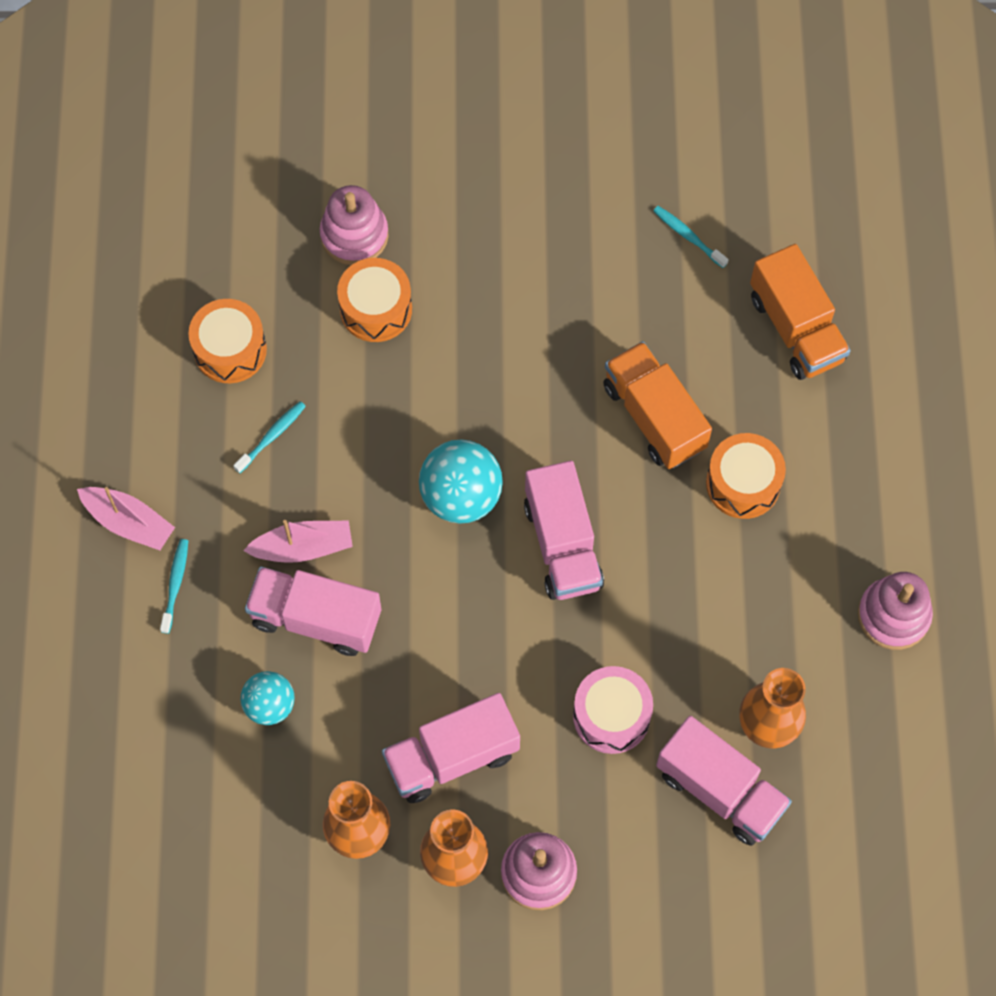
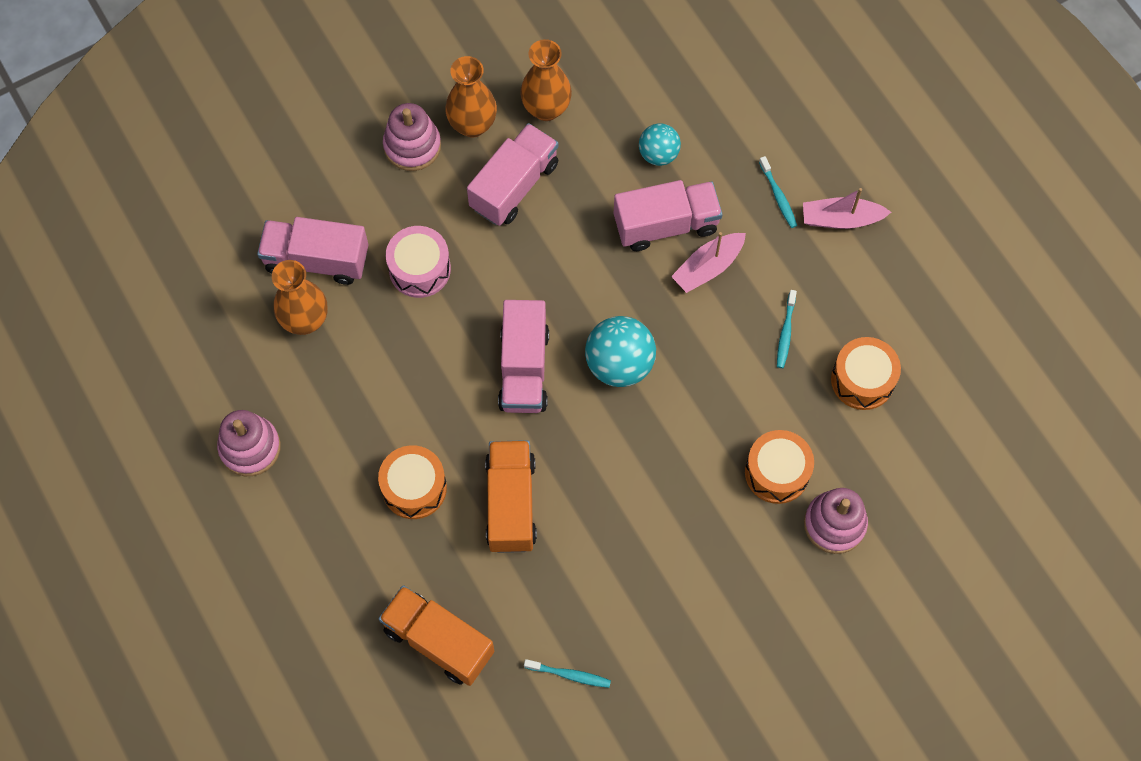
camera: 150 degrees right, 0 degrees up
pink truck [524,461,604,600] -> pink truck turned 135 degrees counterclockwise [498,300,549,413]
orange truck [603,341,712,469] -> orange truck turned 120 degrees counterclockwise [485,440,537,553]

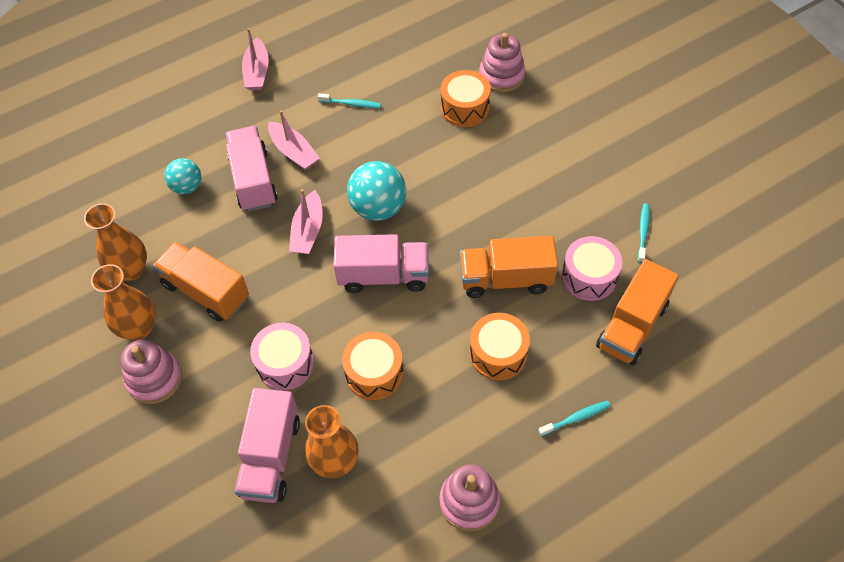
camera: 90 degrees left, 10 degrees down
pink truck [467,123,558,226] -> orange truck [153,241,249,322]
turquoise toothbrush [759,156,797,228] -> turquoise toothbrush moved to [538,401,611,436]
orange drum [831,337,901,410] -> orange drum moved to [342,332,403,400]
none -> pink boat [289,189,323,254]
none -> pink drum [562,236,622,301]

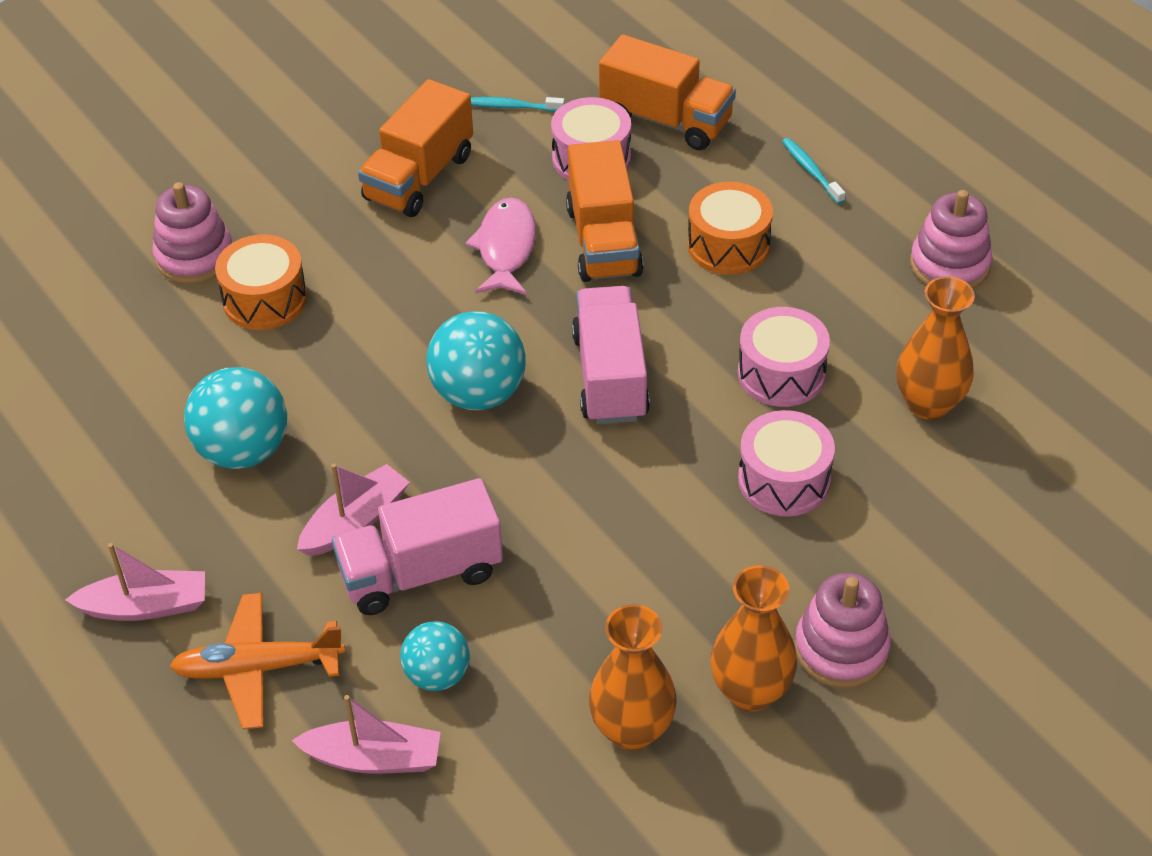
camera: 95 degrees left, 10 degrees down
orange truck [153,241,249,322] -> orange truck moved to [358,79,473,217]
pink truck [234,388,300,503] -> none
pink boat [289,189,323,254] -> pink boat moved to [292,695,441,774]
turquoise toothbrush [318,93,381,108] -> turquoise ball [184,367,287,469]
orange drum [342,332,403,400] -> pink drum [738,307,830,407]
none -> orange plane [170,593,345,729]
none -> pink fish [465,198,536,295]

